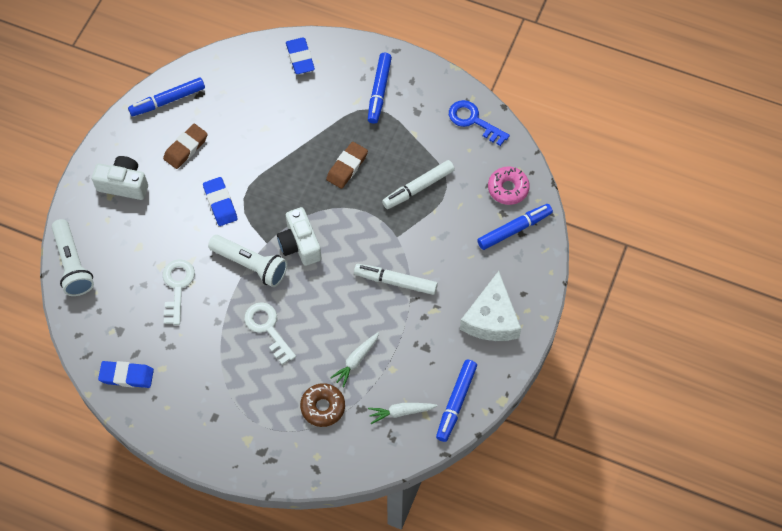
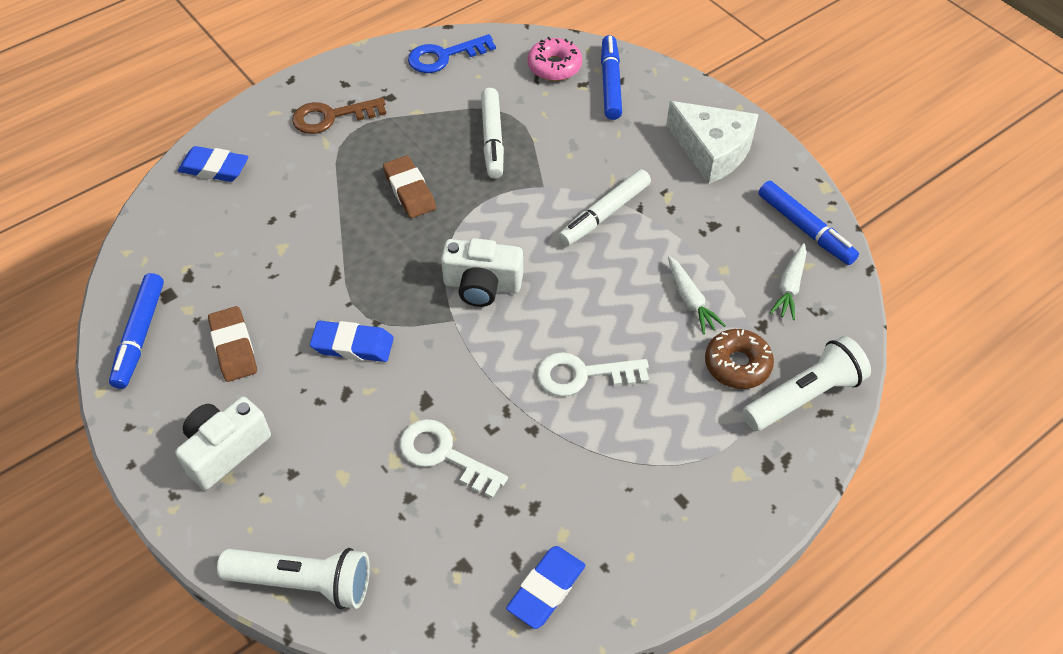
camera: 60 degrees left, 10 degrees down
white flashlight [208,235,288,287] -> white flashlight moved to [743,336,871,431]
blue marker [368,53,392,124] -> brown key [292,97,386,134]

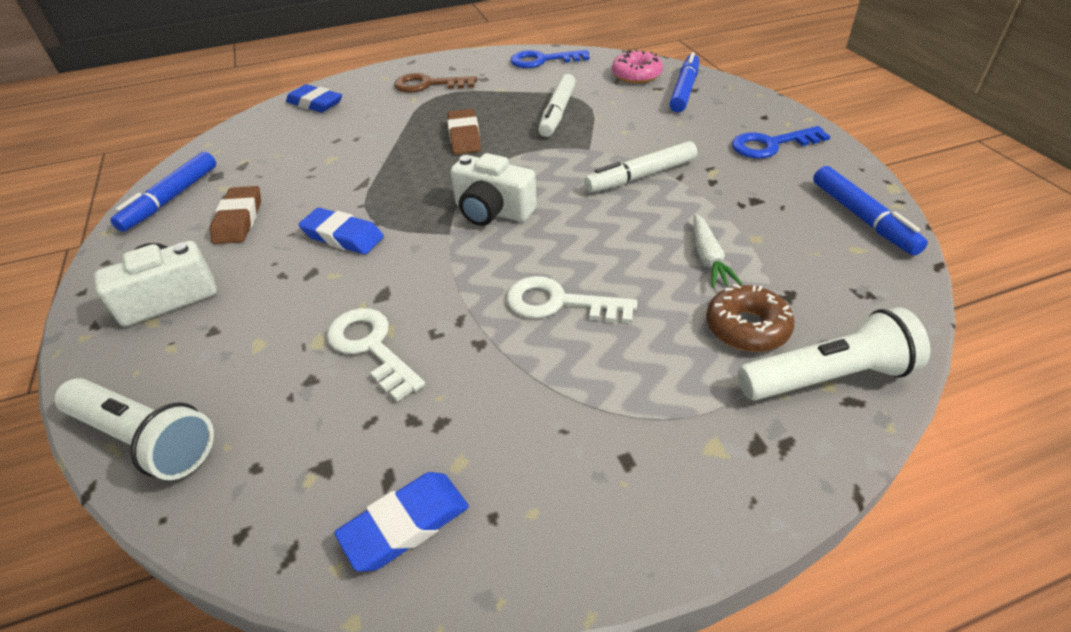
camera: 20 degrees right, 10 degrees down
white cheese [666,101,759,184] -> blue key [732,126,830,159]
white carrot [770,243,807,320] -> none

